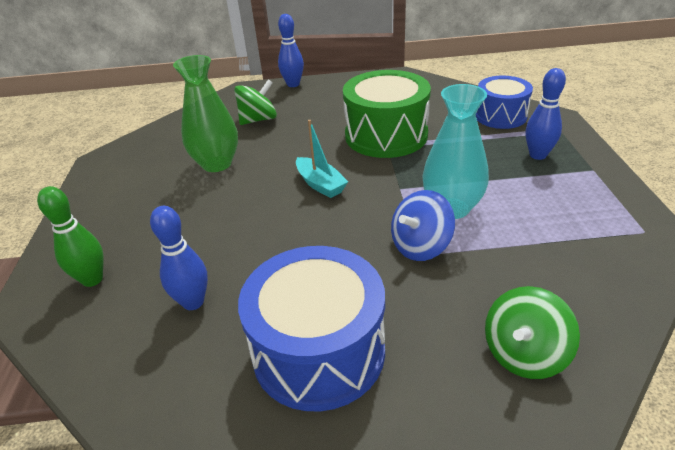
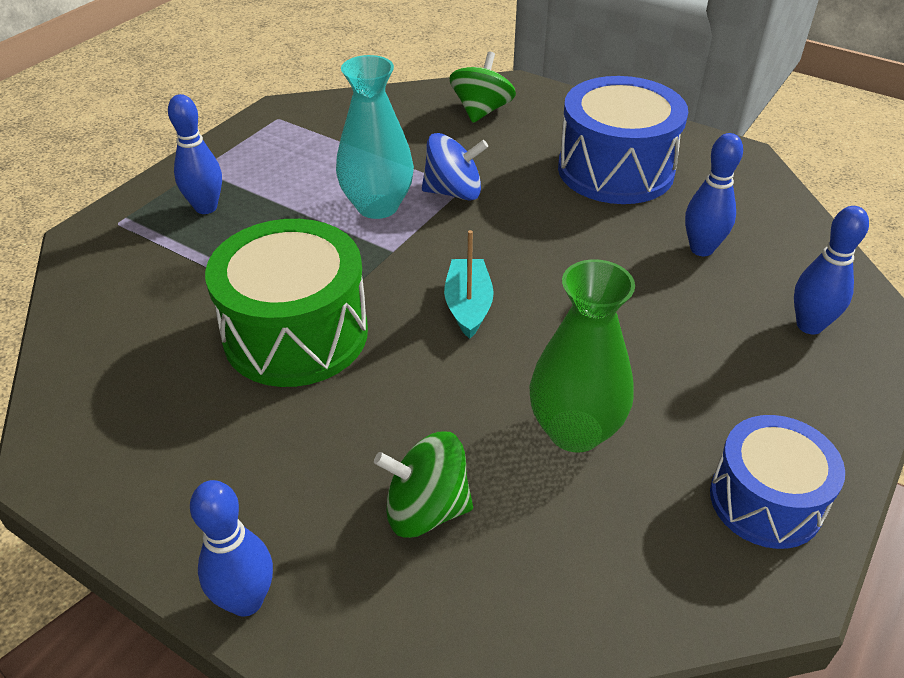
camera: 145 degrees left, 5 degrees up
green bowling pin [37,186,104,287] -> blue bowling pin [794,206,869,334]
blue drum [476,76,533,129] -> blue drum moved to [710,415,845,549]
green spinning top [485,286,580,379] -> green spinning top turned 60 degrees counterclockwise [449,51,516,123]

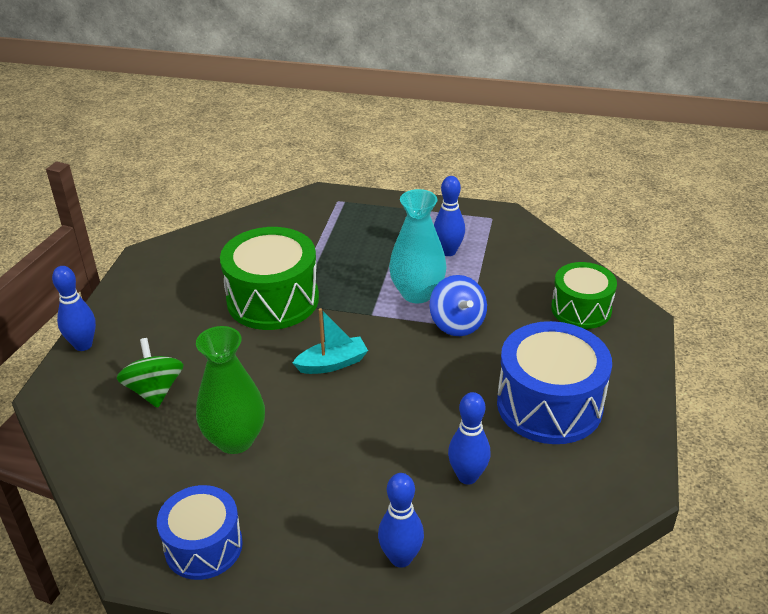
camera: 70 degrees right, 5 degrees down
blue bowling pin [168,94,222,214] -> blue bowling pin moved to [434,176,465,256]
green spinning top [449,51,516,123] -> green drum [551,262,617,329]

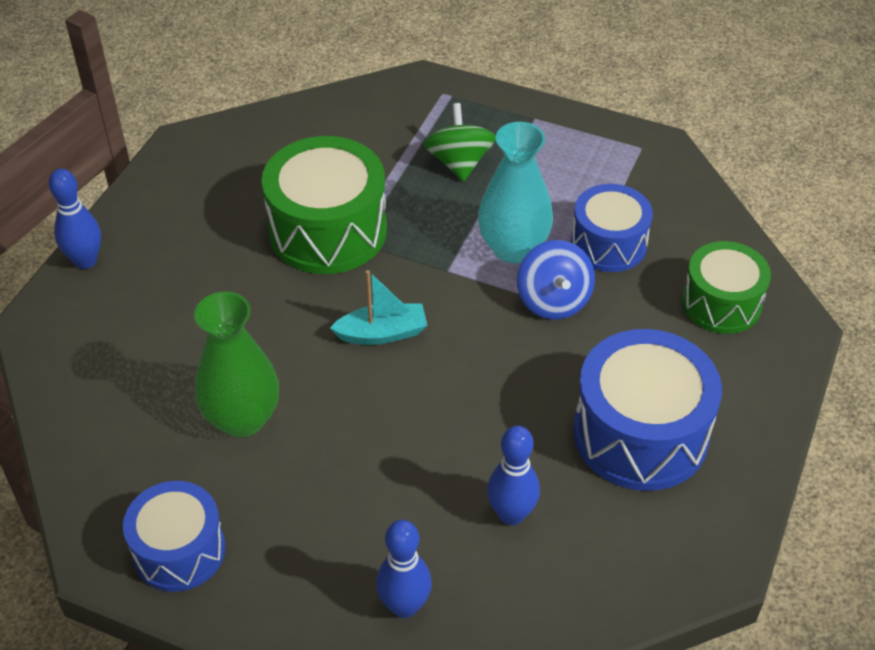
camera: 10 degrees right, 10 degrees up
green spinning top [117,338,184,408] -> green spinning top moved to [424,103,496,181]
blue bowling pin [434,176,465,256] -> none
none -> blue drum [571,184,653,272]

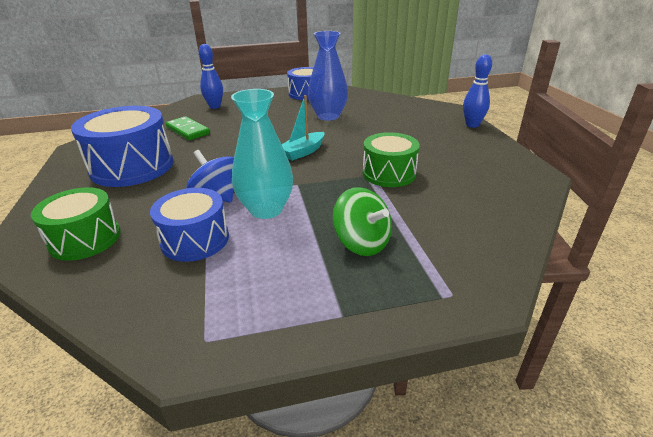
camera: 145 degrees right, 15 degrees down
green vase [194,291,279,438] -> blue vase [308,31,348,121]
green drum [262,136,387,274] -> green drum [363,132,420,187], size x0.64
blue bowling pin [487,426,540,525] -> green domino [165,116,210,140]

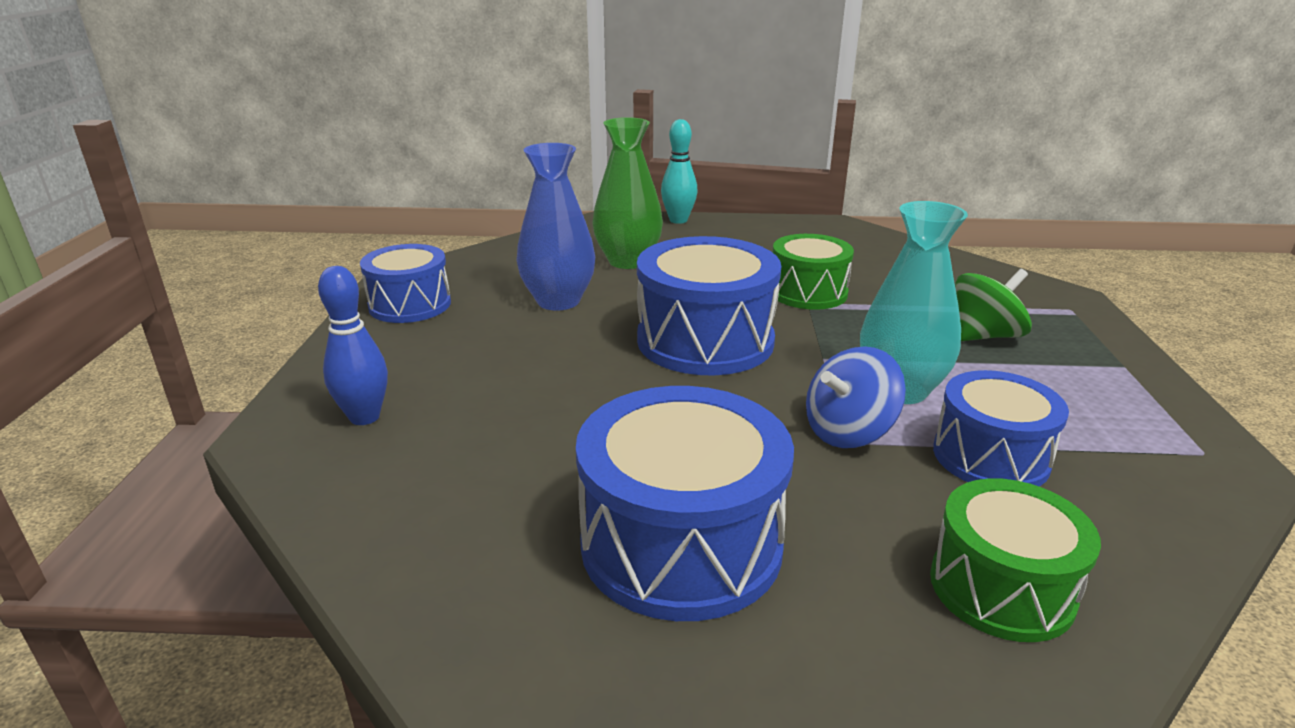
camera: 75 degrees left, 5 degrees down
green domino [165,116,210,140] -> none
turquoise boat [282,95,324,161] -> blue drum [637,236,781,376]
blue bowling pin [463,54,492,128] -> turquoise bowling pin [661,119,698,224]
none -> green vase [592,117,663,269]

